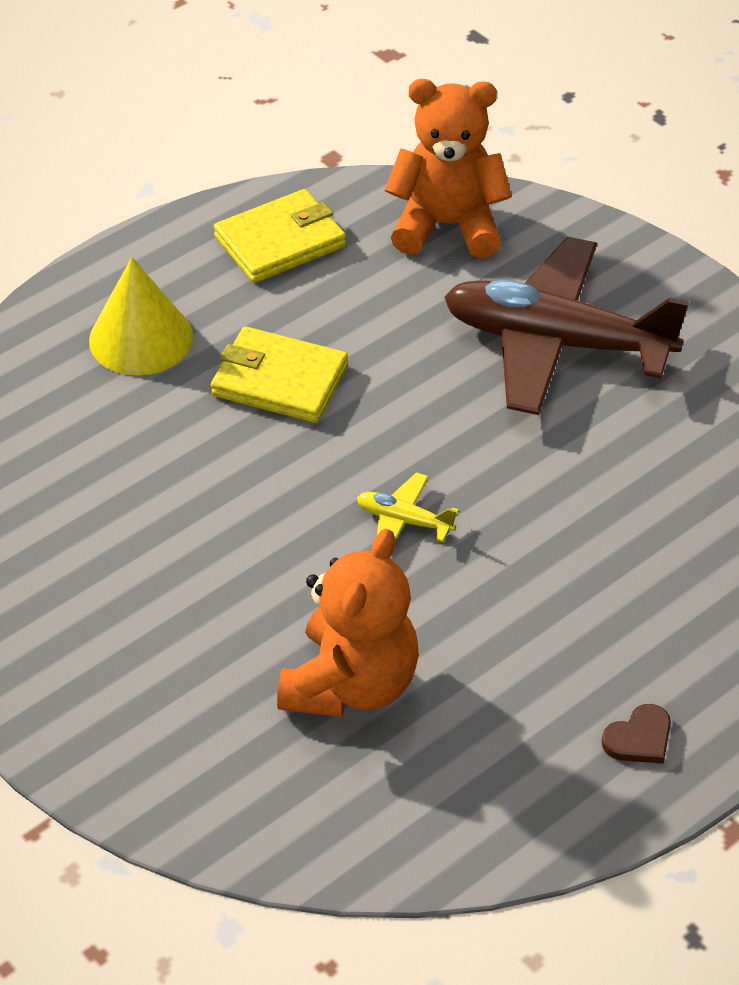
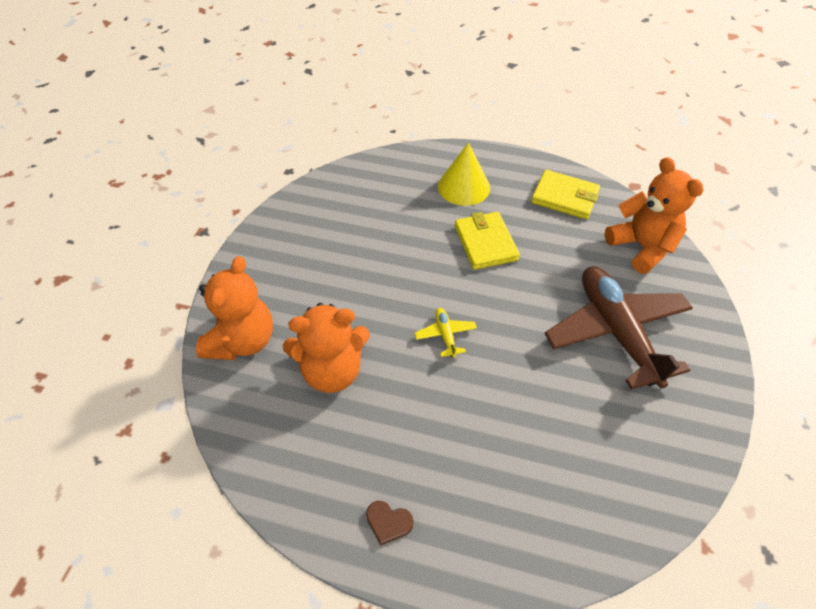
camera: 55 degrees right, 5 degrees up
none -> orange teddy bear [196,256,273,360]

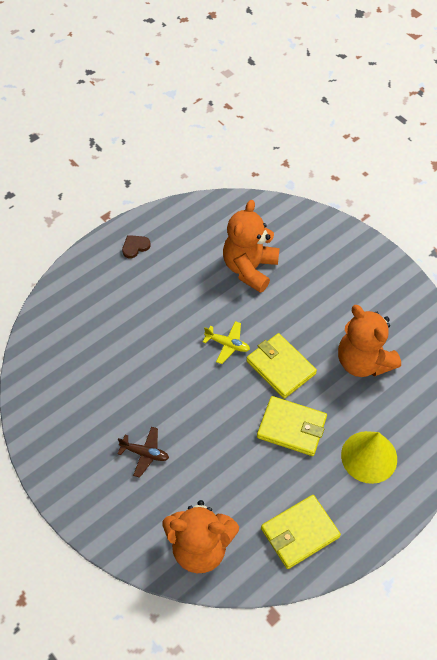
camera: 125 degrees right, 5 degrees up
orange teddy bear [196,256,273,360] -> orange teddy bear moved to [338,305,401,377]
brown plane [544,266,693,390] -> brown plane [117,427,169,478], size x0.40
none -> yellow wallet [246,333,317,399]

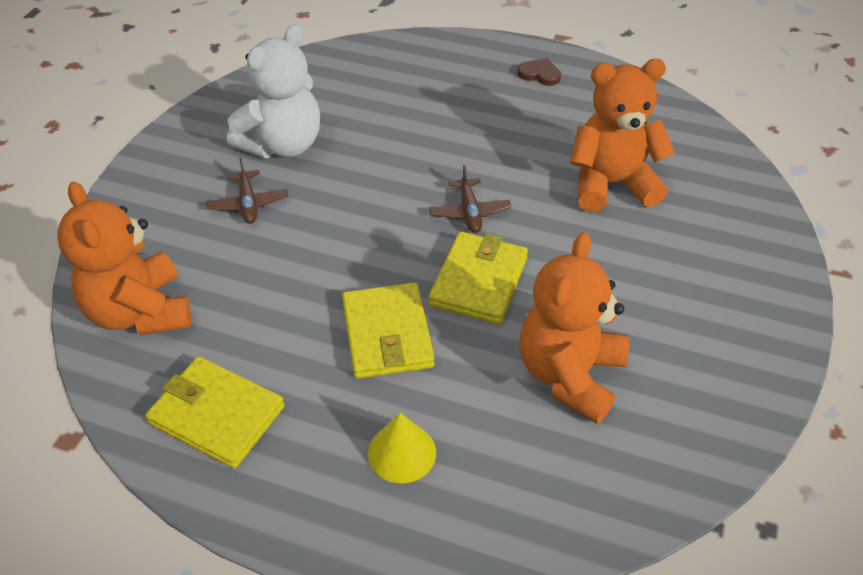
camera: 60 degrees right, 10 degrees down
yellow plane [203,321,250,364] -> brown plane [429,165,511,233]
yellow cone [341,431,397,484] -> yellow cone [368,413,436,483], size x0.66
none -> white teddy bear [227,24,320,158]

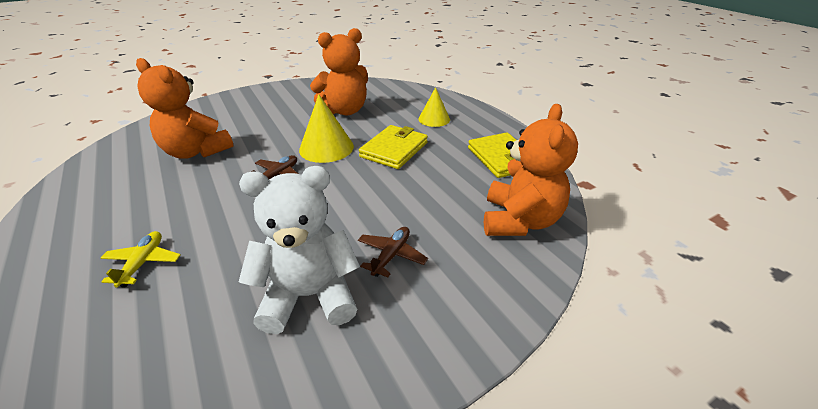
camera: 140 degrees left, 10 degrees down
yellow wallet [429,231,528,324] -> yellow cone [299,94,354,163]
brown heart [517,58,561,86] -> none
none -> yellow plane [101,231,180,287]

